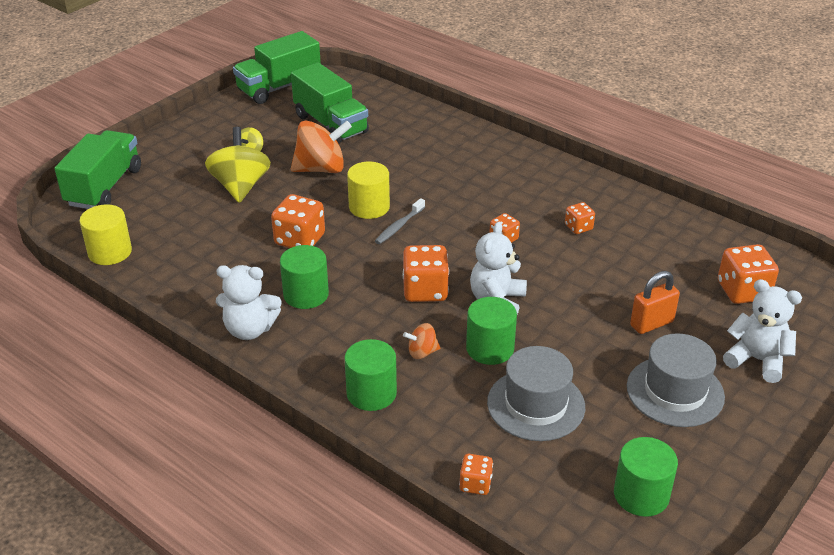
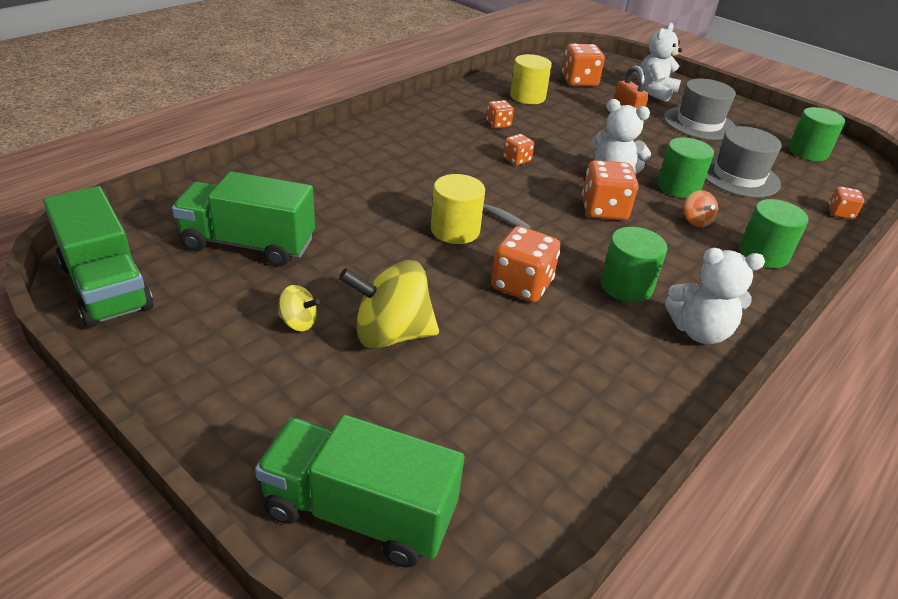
camera: 90 degrees left, 0 degrees up
yellow cylinder [79,204,132,265] -> yellow cylinder moved to [510,54,552,104]
white teddy bear [216,265,281,340] -> white teddy bear turned 90 degrees clockwise [665,248,765,344]
green truck [291,63,369,144] -> green truck turned 135 degrees counterclockwise [172,172,315,267]
orange spinning top [291,120,352,173] -> none

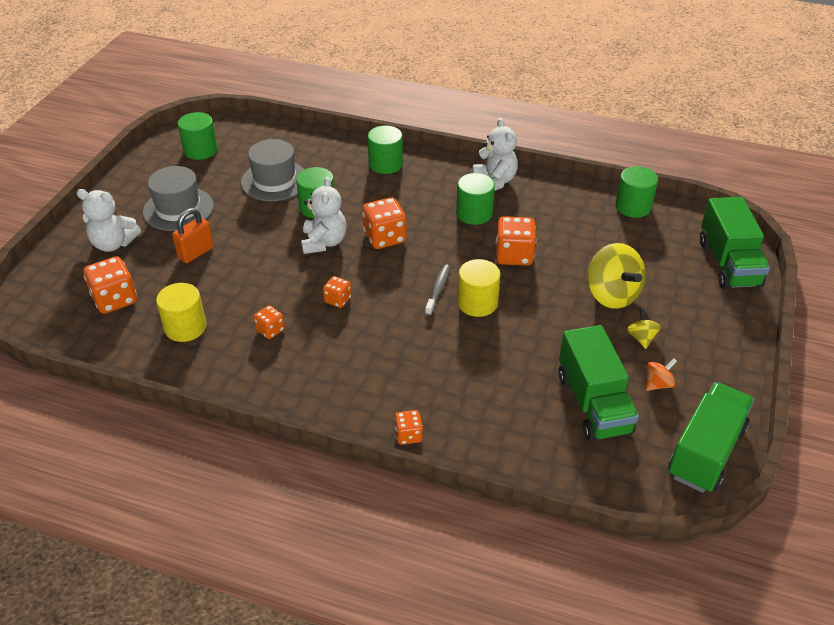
camera: 110 degrees left, 5 degrees up
orange spinning top [684,190,718,227] -> orange spinning top moved to [646,358,677,391]
orange dice [829,186,864,220] -> orange dice moved to [395,410,423,445]
none -> green cylinder [615,166,658,218]

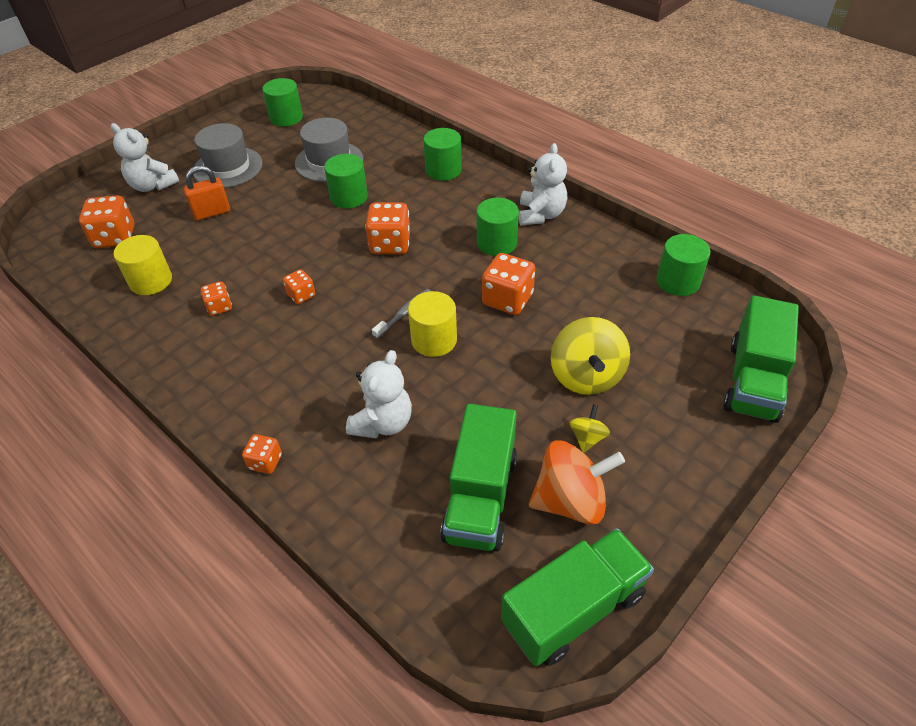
camera: 25 degrees right, 5 degrees up
white teddy bear [301,177,347,254] -> white teddy bear moved to [346,350,412,438]
orange spinning top [646,358,677,391] -> orange spinning top [529,440,625,525], size x2.05

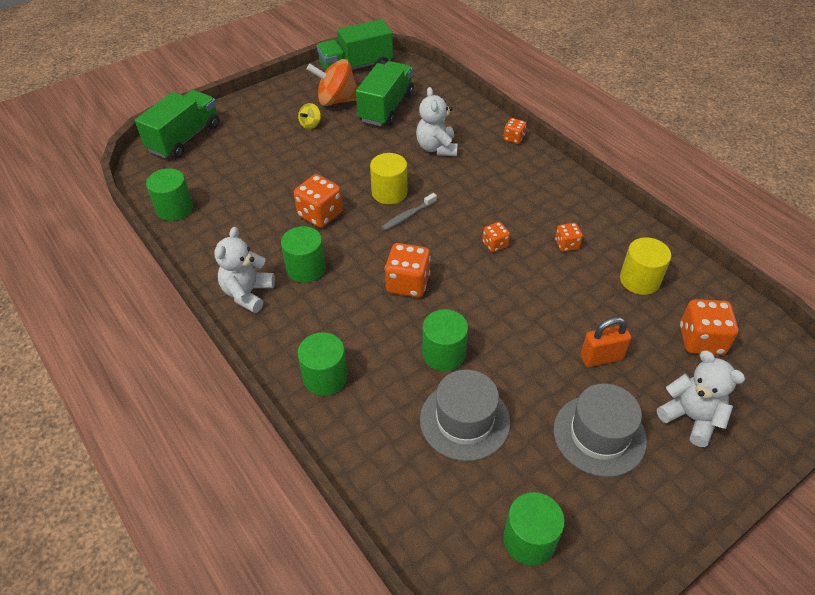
camera: 170 degrees left, 0 degrees up
white teddy bear [346,350,412,438] -> white teddy bear turned 45 degrees counterclockwise [416,87,458,156]
yellow spinning top [551,317,630,395] -> none

